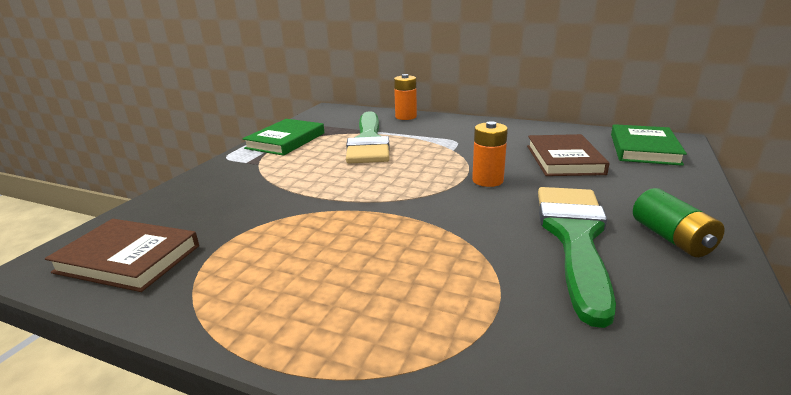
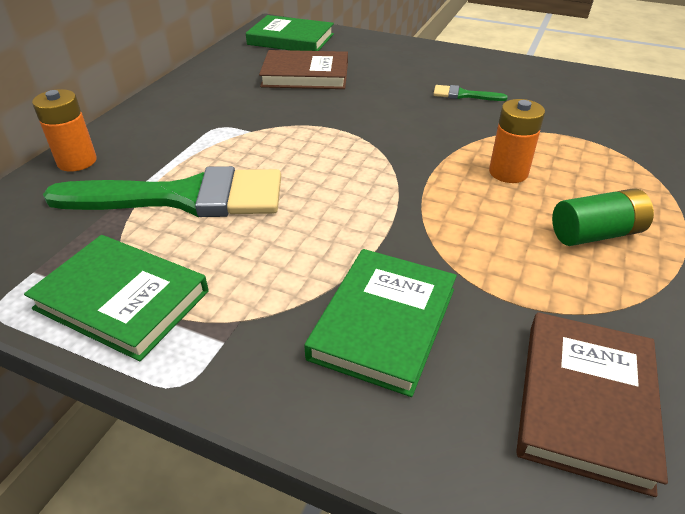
camera: 90 degrees left, 15 degrees up
orange battery [472,121,508,187] -> orange battery moved to [489,99,545,183]
green brush [538,187,616,328] -> green brush [433,85,508,101], size x0.41
green battery [633,188,725,257] -> green battery moved to [552,188,654,246]
none -> green book [304,249,457,397]

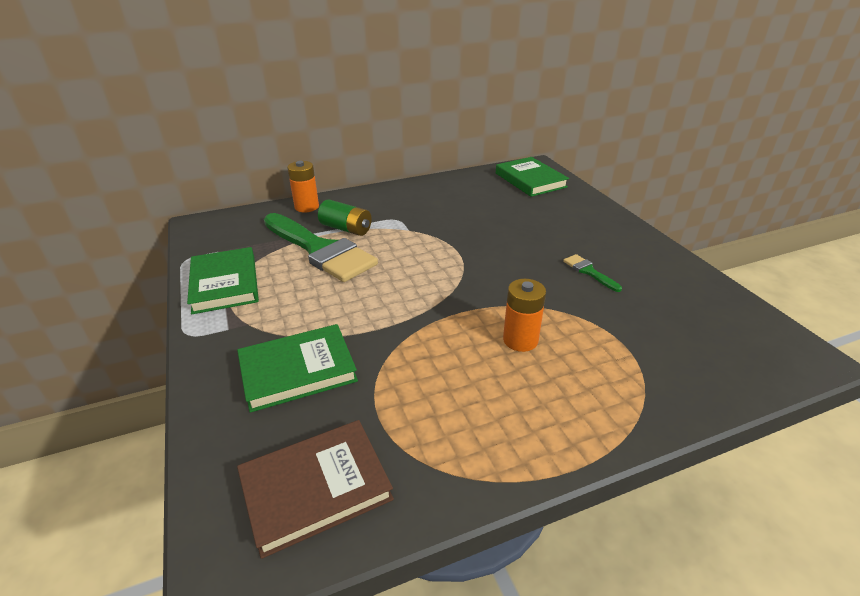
camera: 45 degrees right, 5 degrees down
brown book [259,50,348,89] -> none
green battery [552,188,654,246] -> green battery moved to [318,199,372,236]

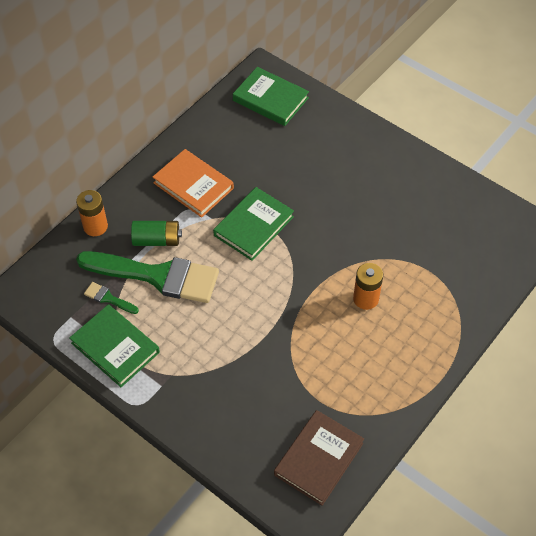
camera: 30 degrees left, 20 degrees up
green book [237,324,358,413] -> green book moved to [213,187,294,261]
green brush [563,254,622,292] -> green brush moved to [84,282,139,314]
none -> orange book [153,149,234,218]

